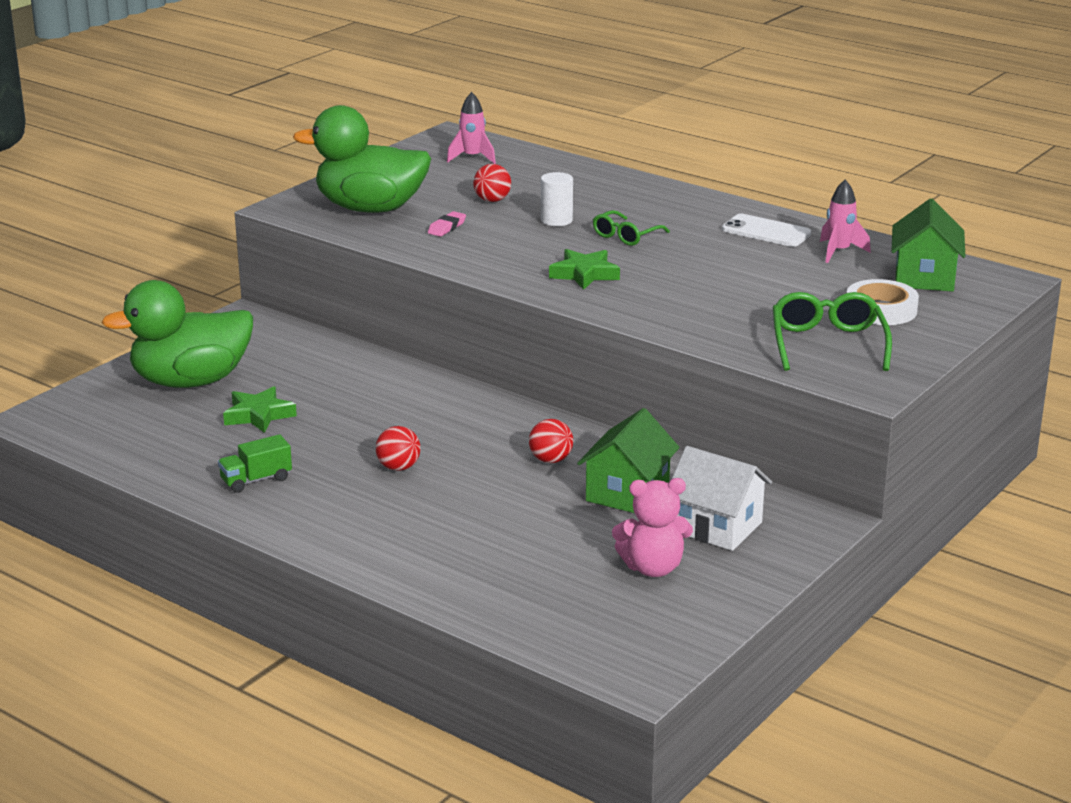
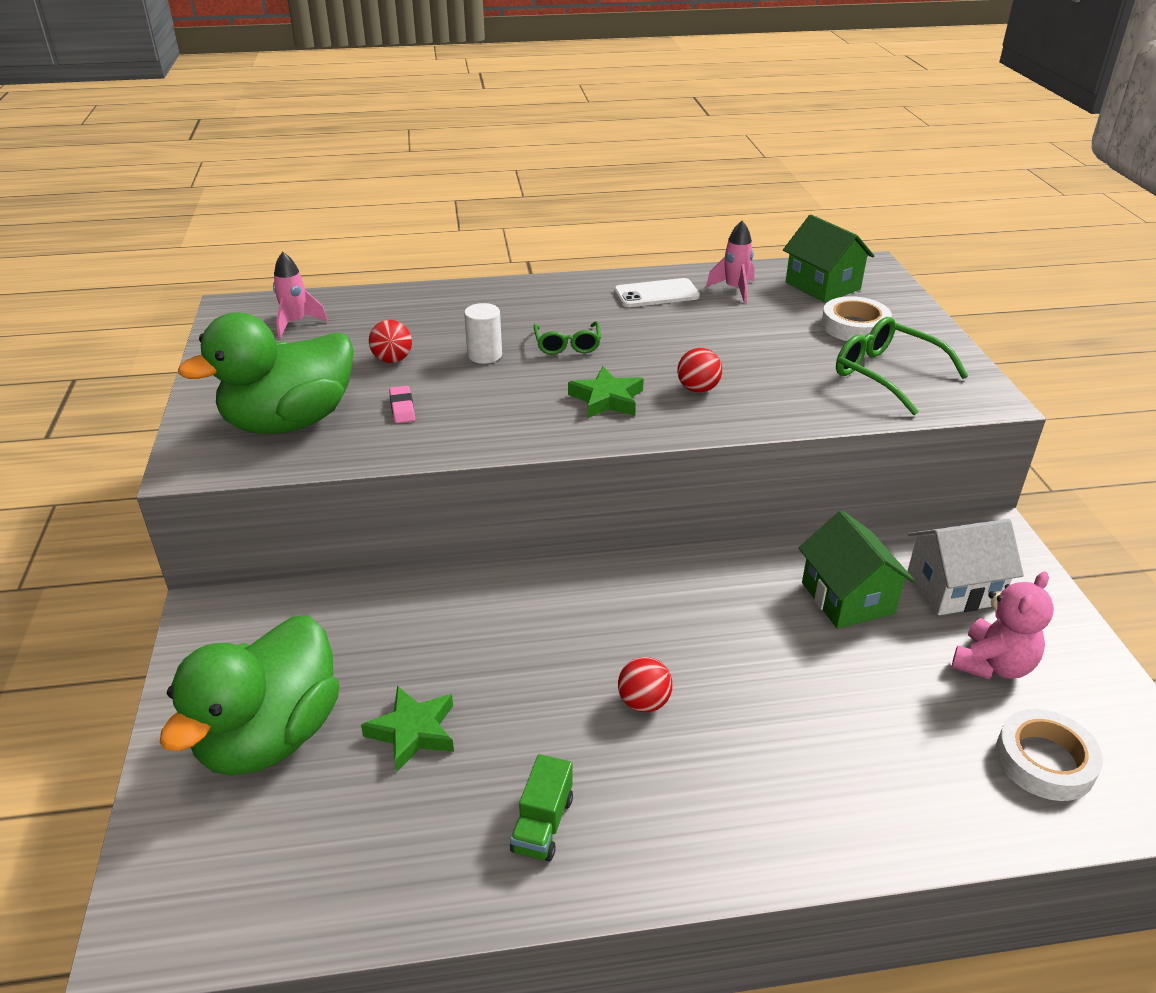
camera: 45 degrees left, 10 degrees up
red ball [529,419,573,463] -> red ball moved to [677,348,722,393]
none -> white tape [996,709,1103,801]

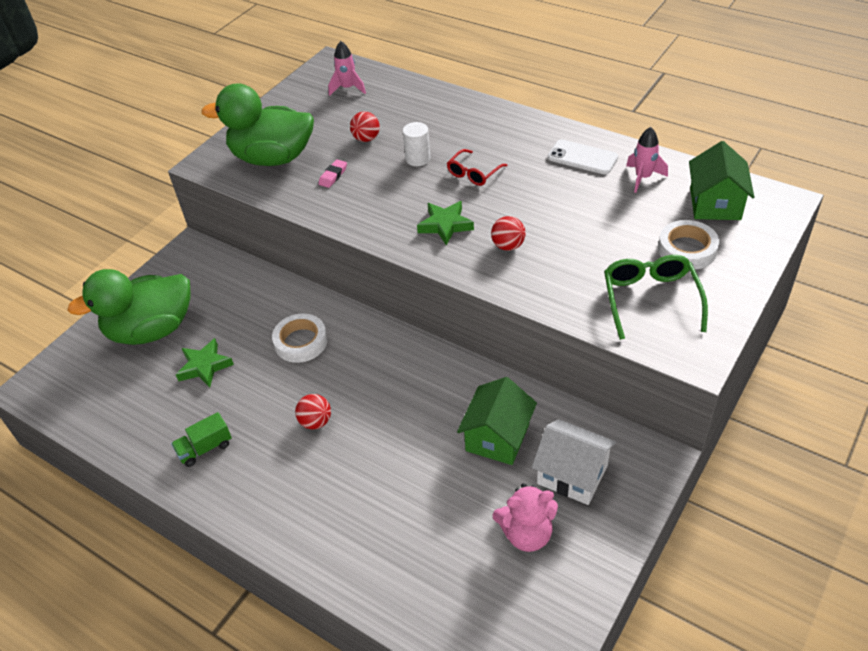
camera: 45 degrees right, 10 degrees up
green glasses [534,321,601,355] -> red glasses [447,149,508,186]
white tape [996,709,1103,801] -> white tape moved to [272,314,328,363]

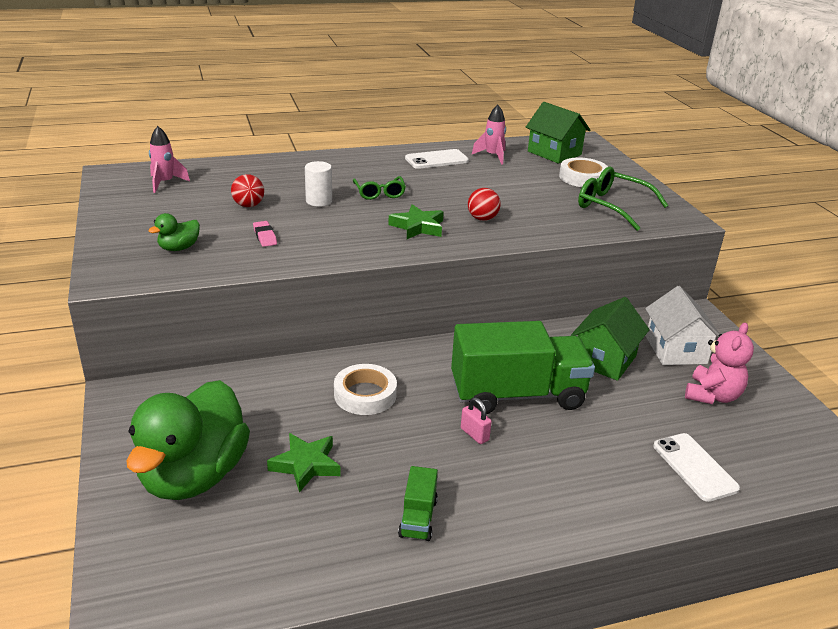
camera: 55 degrees left, 15 degrees down
green duck [201,83,314,166] -> green duck [148,213,200,251], size x0.41
red ball [295,394,331,429] -> pink padlock [461,397,492,444]
red glasses [447,149,508,186] -> green glasses [353,176,406,200]
green house [457,377,537,465] -> green house turned 60 degrees clockwise [571,297,650,381]
white house [532,419,616,505] -> white house turned 75 degrees counterclockwise [645,286,720,365]
none -> green truck [451,321,595,414]
none -> white phone [653,433,740,502]

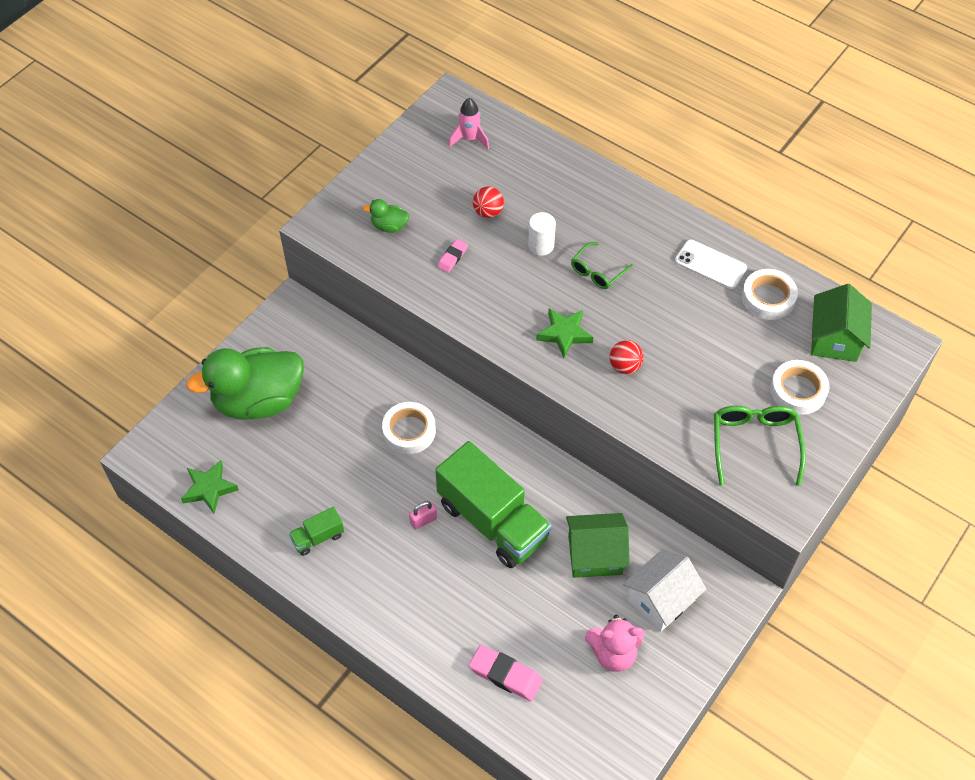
camera: 55 degrees right, 25 degrees up
green star [267,433,340,493] -> green star moved to [181,460,239,514]
pink padlock [461,397,492,444] -> pink padlock turned 45 degrees clockwise [409,501,437,530]
pink rocket [472,105,506,165] -> white tape [742,269,798,320]
white phone [653,433,740,502] -> pink eraser [469,645,543,701]

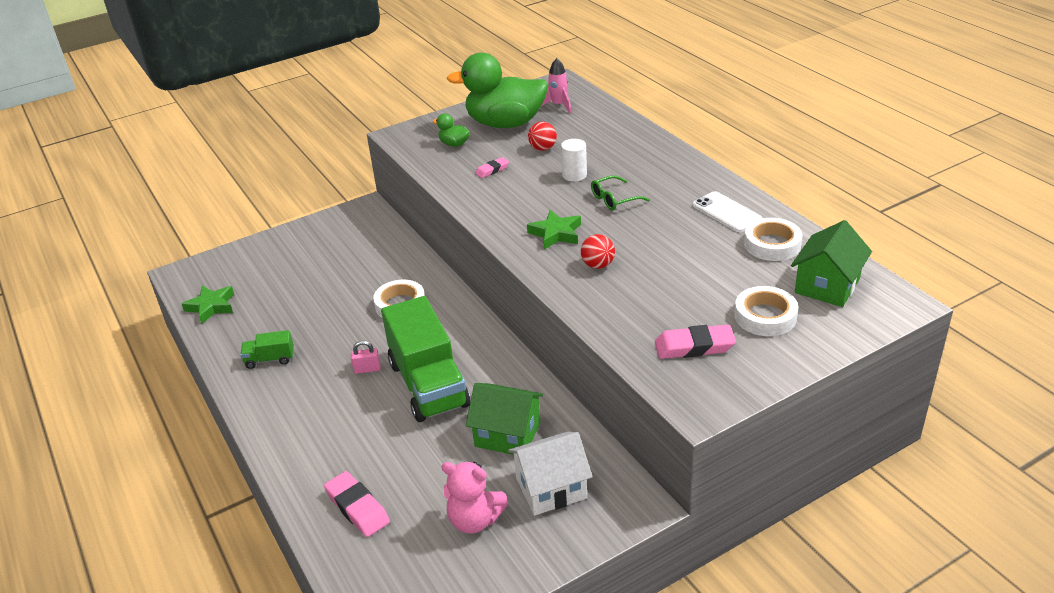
camera: 25 degrees right, 20 degrees down
green duck [186,347,304,419] -> green duck moved to [447,52,548,128]
green glasses [714,406,806,486] -> pink eraser [655,325,736,359]

